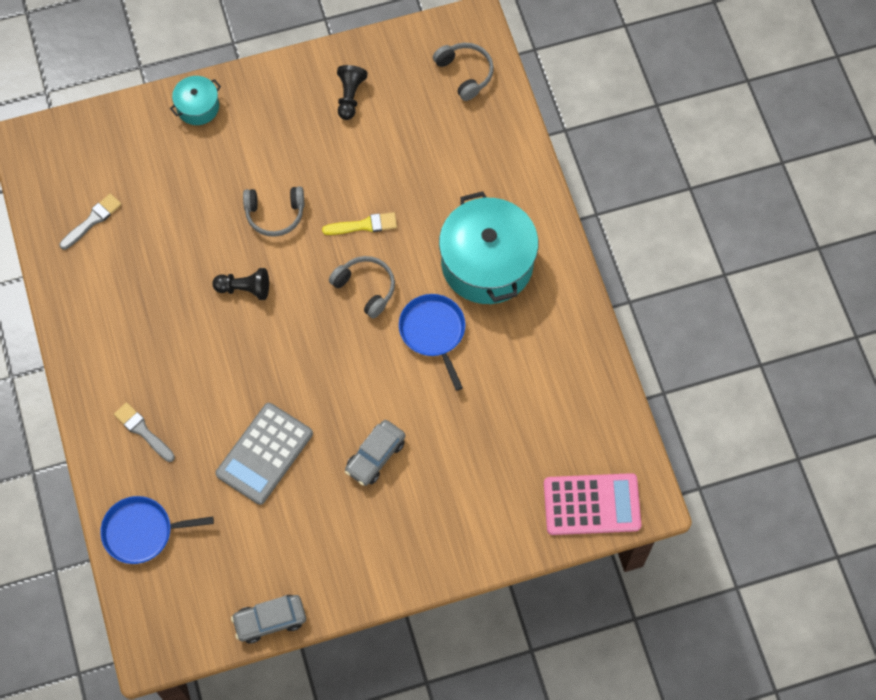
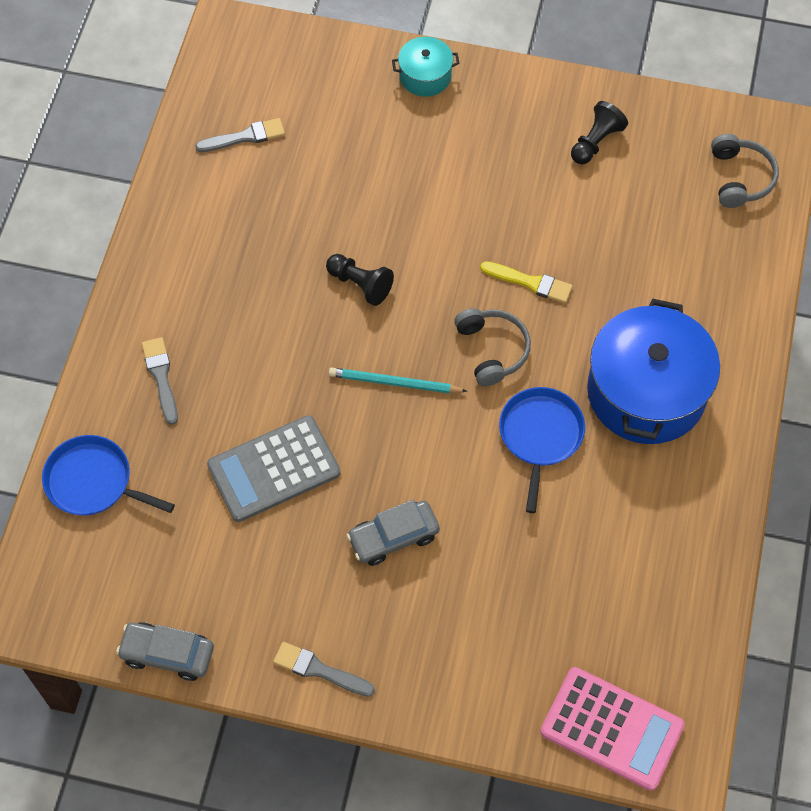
camera: 30 degrees right, 5 degrees down
grey headphones [243,186,304,237] -> none
turquoise pot [439,191,538,304] -> blue pot [587,299,720,444]
none -> grey brush [273,642,375,697]
none -> turquoise pencil [329,367,467,393]

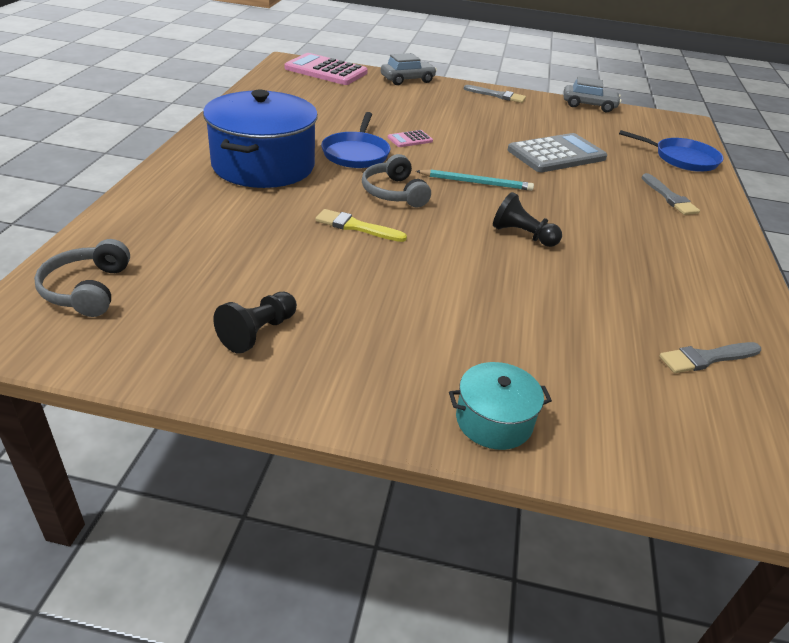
camera: 175 degrees right, 25 degrees down
grey car [347,500,440,566] -> grey car moved to [381,53,437,85]
none -> pink calculator [388,130,433,147]

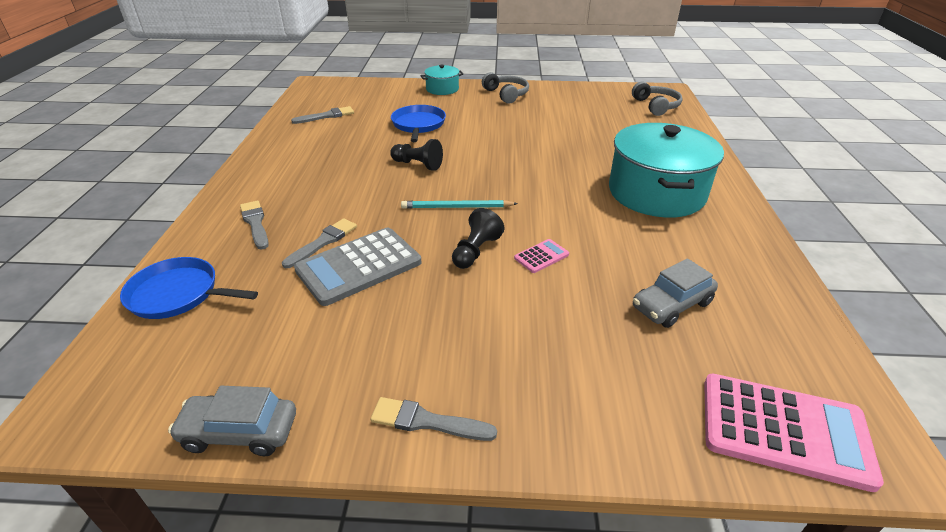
camera: 175 degrees right, 0 degrees up
blue pot [203,90,318,188] -> turquoise pot [609,123,724,218]
black pawn [213,292,297,354] -> black pawn moved to [452,208,504,269]
yellow brush [315,209,407,242] -> none
blue pan [321,112,390,168] -> blue pan moved to [391,105,446,142]
grey headphones [362,154,431,207] -> grey headphones moved to [482,72,529,104]
grey car [381,53,437,85] -> grey car moved to [633,258,718,328]
none -> grey brush [282,218,357,268]

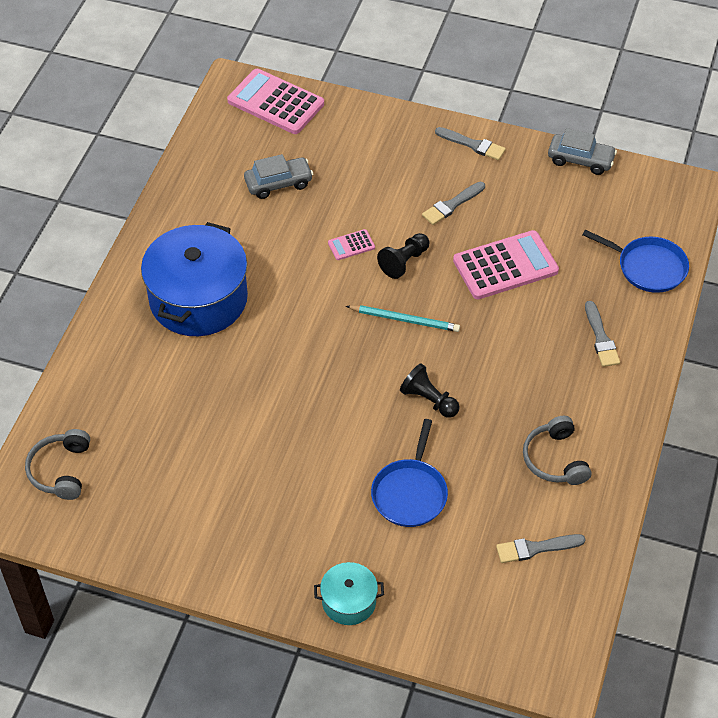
camera: 165 degrees left, 15 degrees up
grey brush [282,218,357,268] -> grey brush moved to [422,182,485,225]
grey calculator [294,228,421,306] -> pink calculator [453,230,559,299]
grey headphones [482,72,529,104] -> grey headphones moved to [523,416,591,485]
turquoise pot [609,123,724,218] -> blue pot [141,222,248,336]

